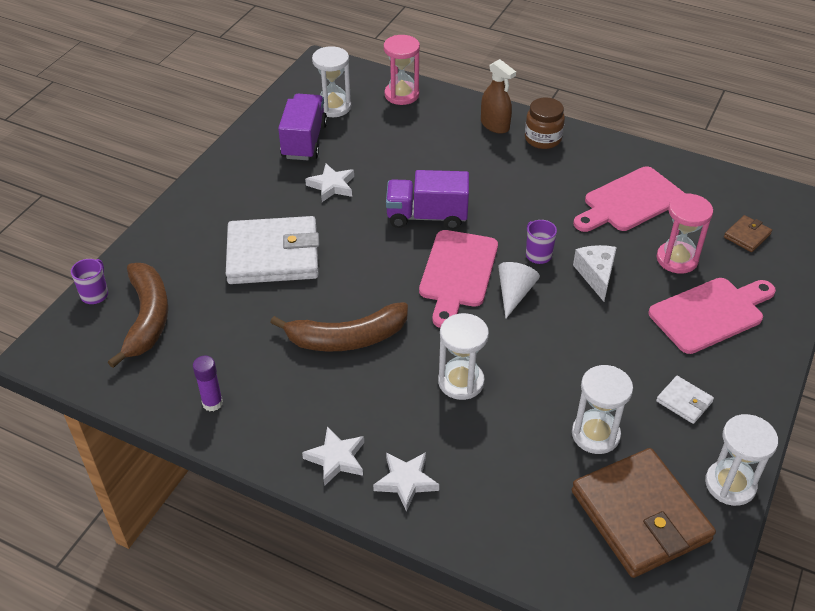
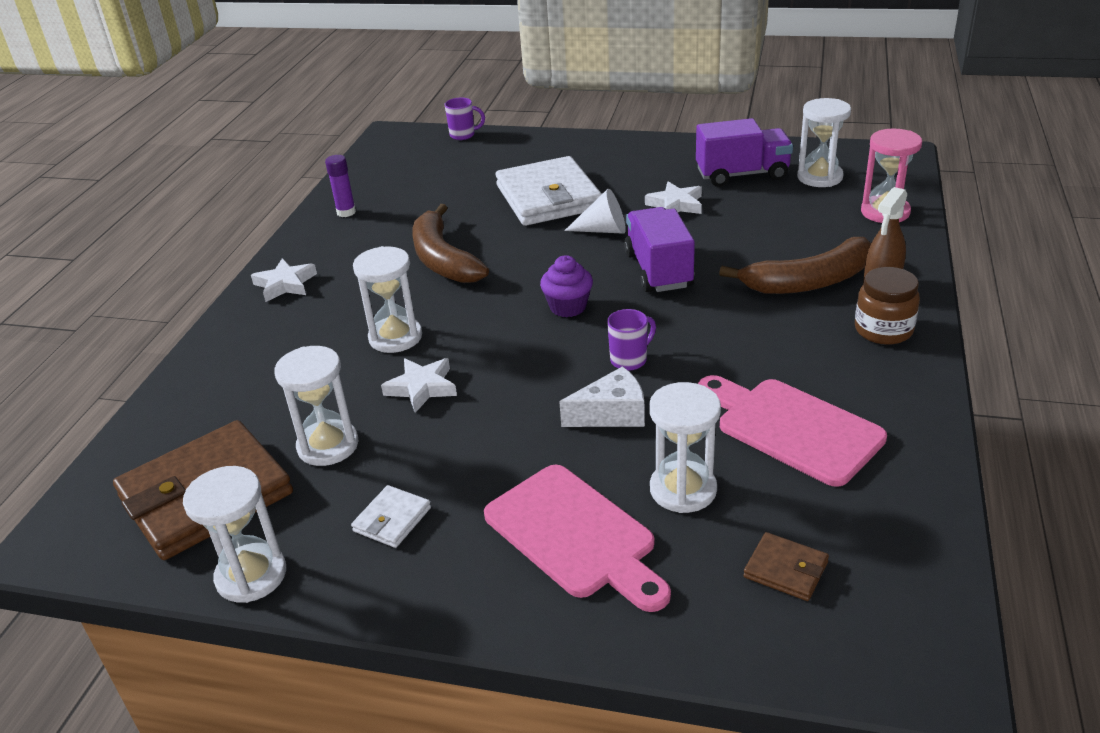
camera: 80 degrees right, 10 degrees down
brown banana [108,263,168,368] -> brown banana moved to [719,237,871,294]
white star [373,452,439,512] -> white star moved to [381,358,457,413]
pink cutting board [419,230,498,328] -> purple cupcake [540,255,593,317]
white cone [498,262,540,318] -> white cone moved to [564,189,626,234]
pink hourglass [657,193,713,274] -> white hourglass [649,382,721,513]

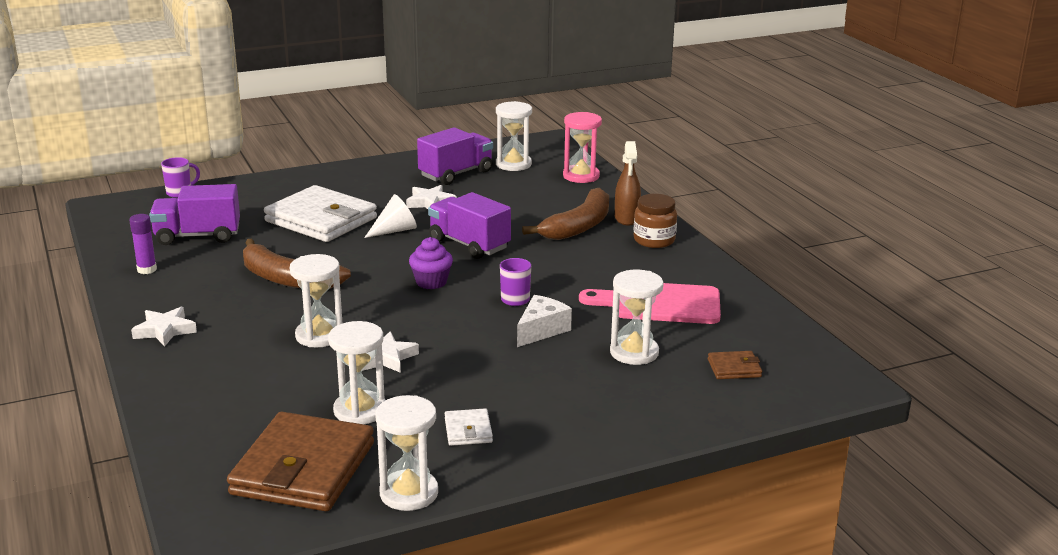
camera: 40 degrees left, 10 degrees down
pink cutting board [484,465,671,612] -> none
none -> purple truck [149,184,240,245]

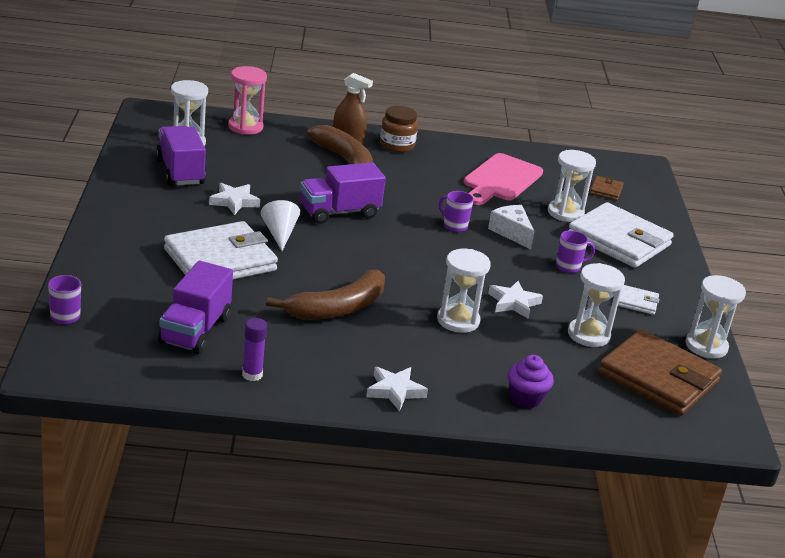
camera: 70 degrees left, 5 degrees up
purple cupcake [409,237,453,289] -> purple cupcake moved to [508,355,554,408]
none -> purple mug [556,230,595,273]
none -> white wallet [568,202,674,268]

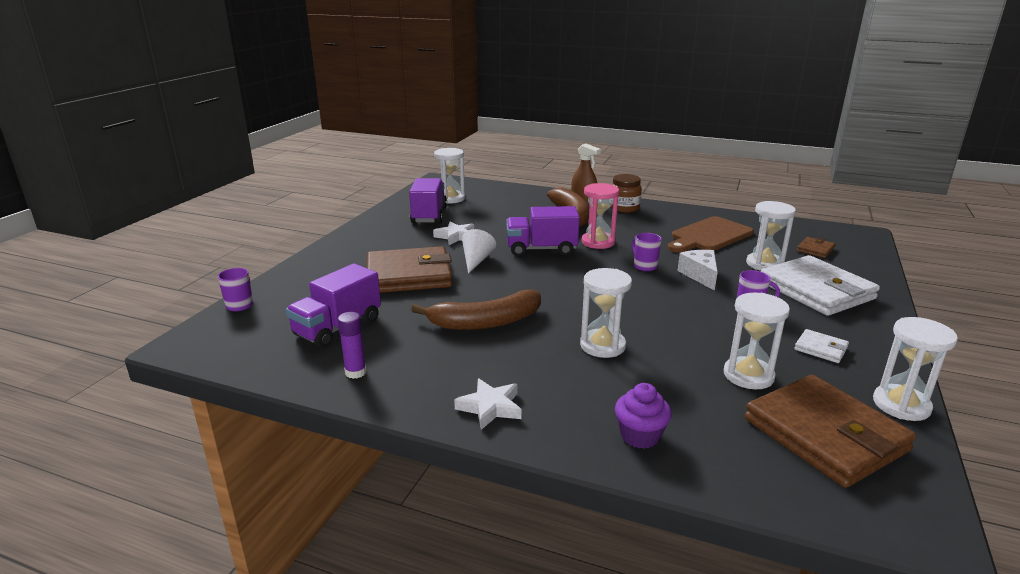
camera: 25 degrees right, 5 degrees down
white wallet [164,221,278,279] -> brown wallet [367,246,452,293]
pink hourglass [228,66,267,135] -> pink hourglass moved to [581,183,619,249]
pink cutting board [464,153,543,205] -> brown cutting board [667,216,754,253]
white star [488,281,543,319] -> none

